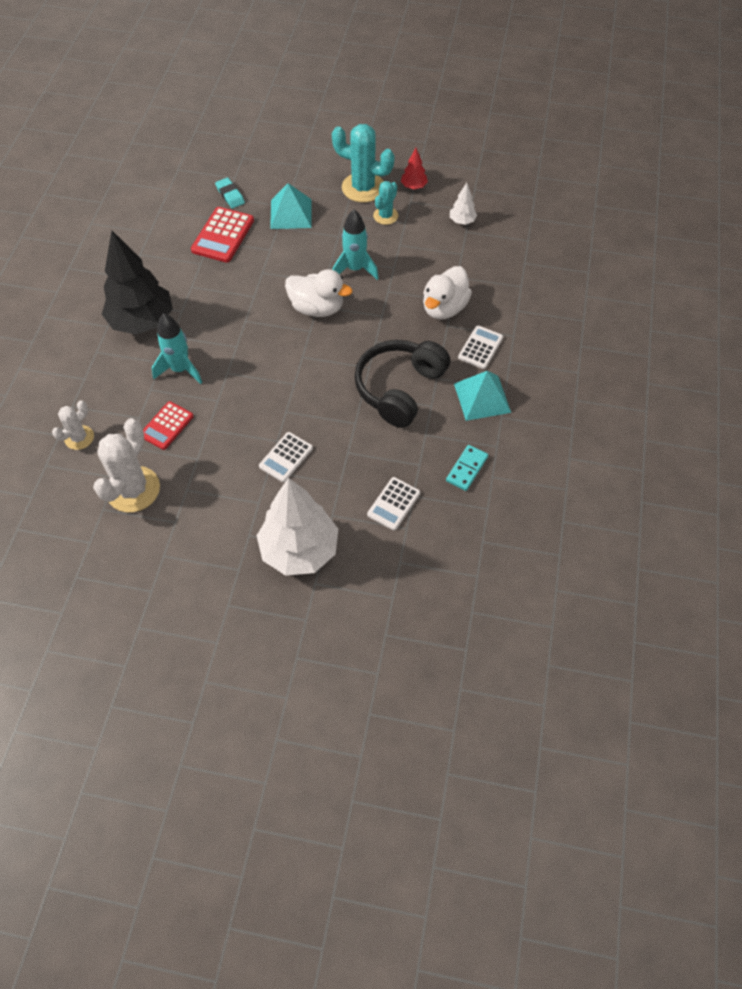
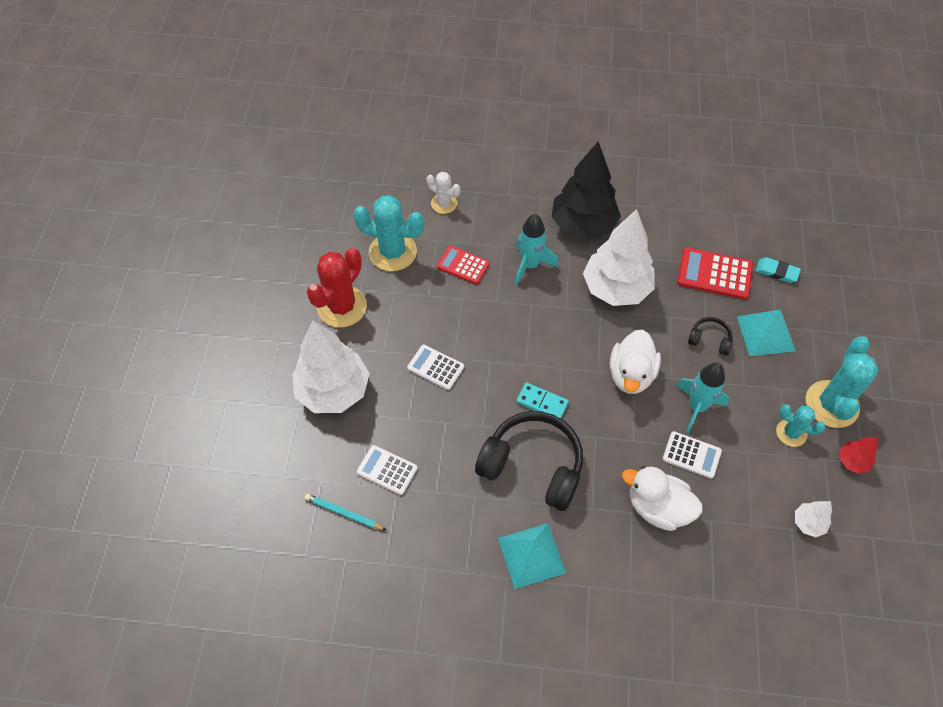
camera: 85 degrees right, 0 degrees up
white cactus [93,418,160,512] -> turquoise cactus [353,195,424,271]
turquoise eraser [215,177,245,209] -> turquoise eraser turned 60 degrees clockwise [755,257,801,283]
turquoise domino [446,445,488,491] -> turquoise domino moved to [516,382,569,419]
white calculator [458,325,503,369] -> white calculator moved to [663,431,722,479]
none -> turquoise pencil [304,494,386,530]
none -> red cactus [307,248,367,328]
none -> white tree [583,209,655,306]
none -> black headphones [688,317,733,356]

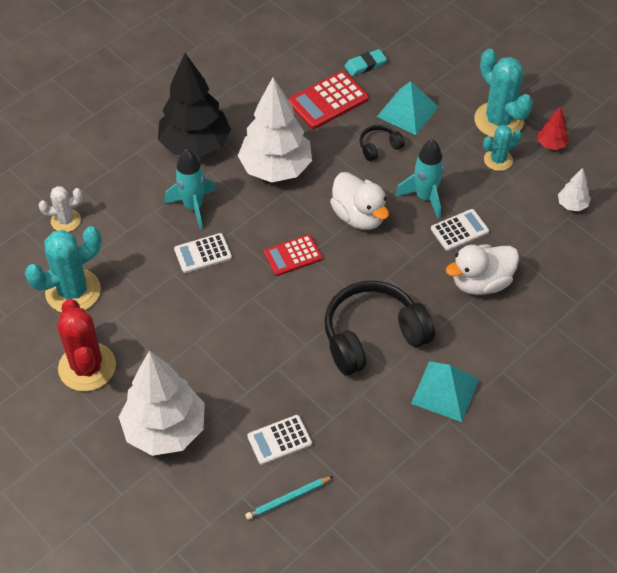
camera: 50 degrees left, 5 degrees down
white calculator [407,345,464,390] -> white calculator moved to [174,233,232,273]
red calculator [437,246,490,285] -> red calculator moved to [264,234,322,276]
turquoise domino [516,382,569,419] -> none

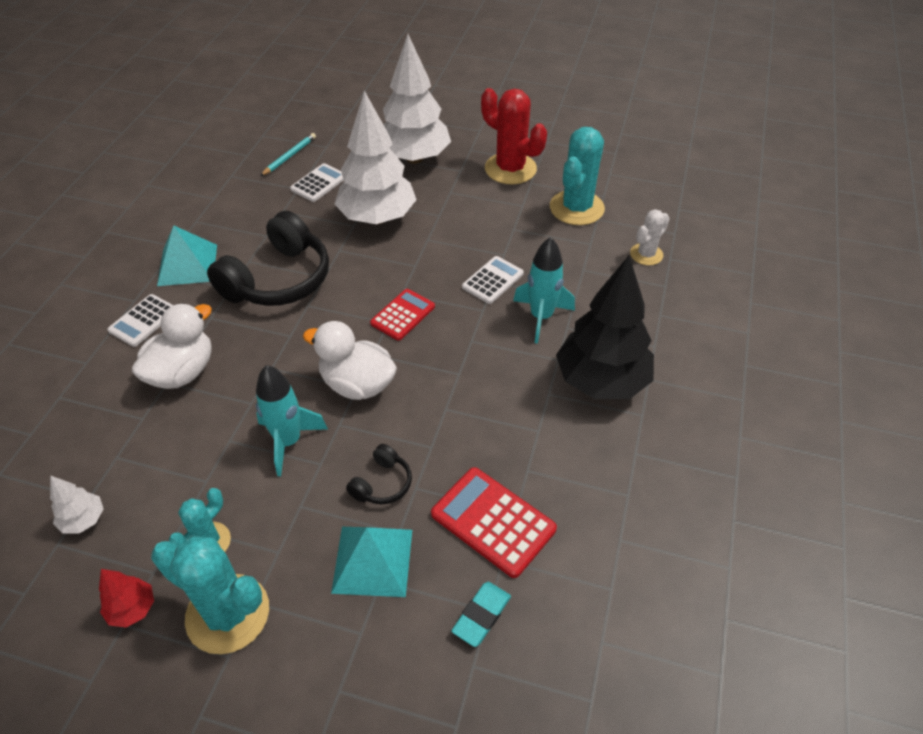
camera: 150 degrees right, 5 degrees down
white tree [238,77,312,183] -> white tree moved to [335,91,417,224]
red calculator [288,71,369,129] -> red calculator turned 75 degrees counterclockwise [431,467,557,578]
white calculator [431,209,489,251] -> white calculator moved to [107,294,173,347]

